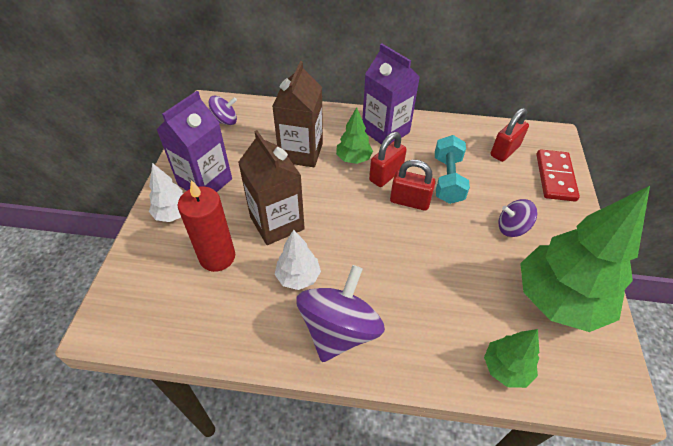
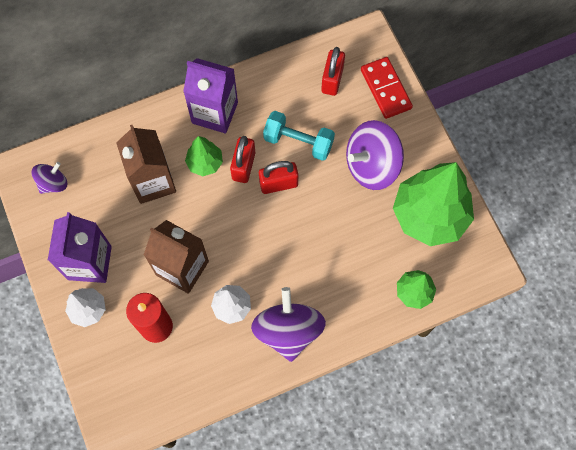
camera: 30 degrees left, 20 degrees up
turquoise dumbbell [435,135,470,204] -> turquoise dumbbell turned 45 degrees counterclockwise [263,111,335,161]
purple spinning top [498,199,537,237] -> purple spinning top [346,120,404,190], size x1.82

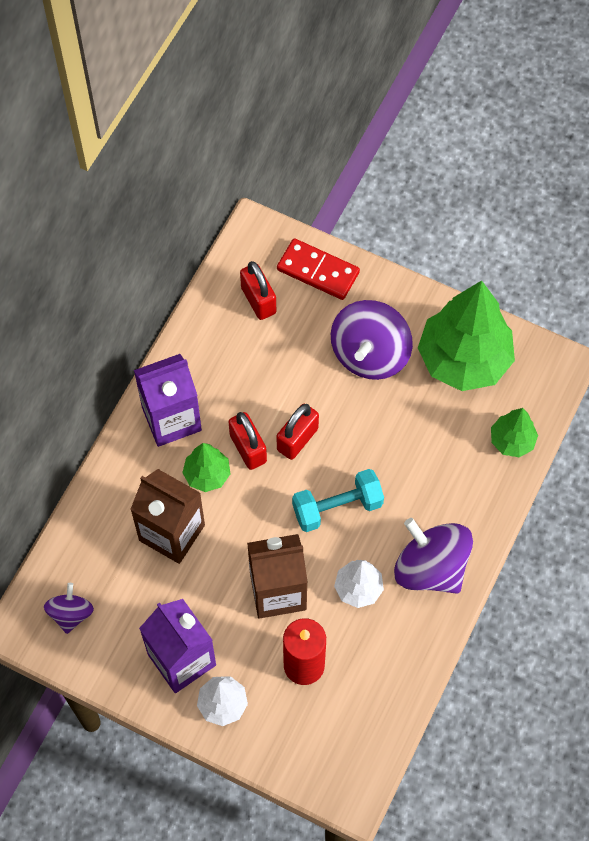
camera: 40 degrees left, 5 degrees down
turquoise dumbbell [263,111,335,161] -> turquoise dumbbell moved to [292,469,384,532]

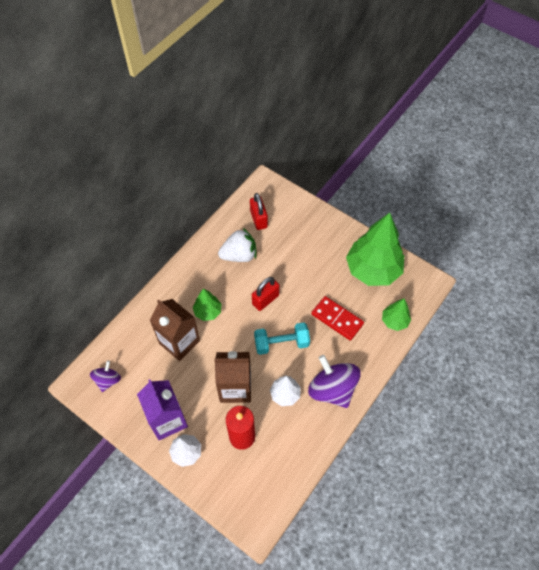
camera: 10 degrees right, 5 degrees down
purple carton [134,354,202,447] -> none
red padlock [228,412,267,470] -> none
red domino [277,238,360,300] -> red domino moved to [311,296,364,341]
purple spinning top [331,300,413,380] -> none
none -> white strawberry [218,228,256,262]

